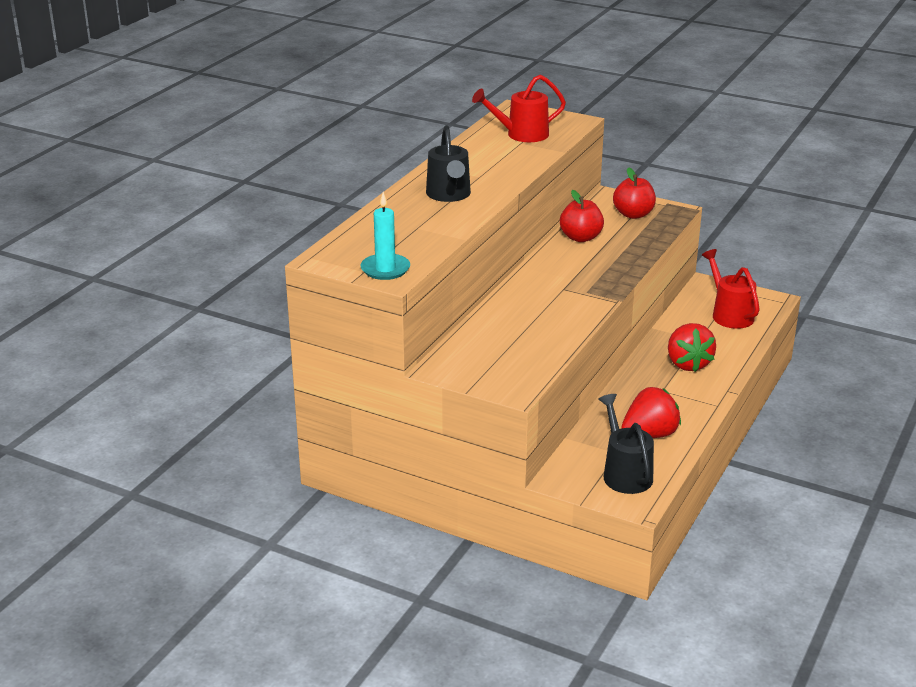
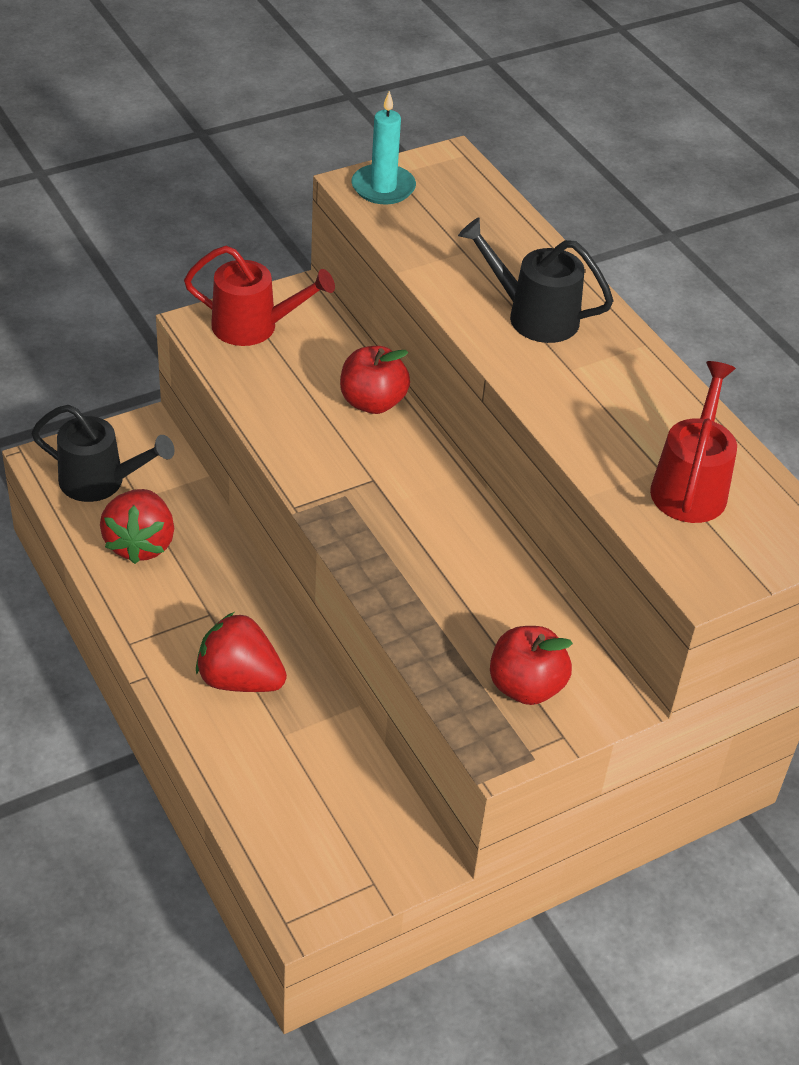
camera: 120 degrees right, 15 degrees up
red apple [560,190,604,242] -> red apple moved to [340,346,410,414]
red watering can [702,249,760,329] -> red watering can moved to [184,245,335,346]

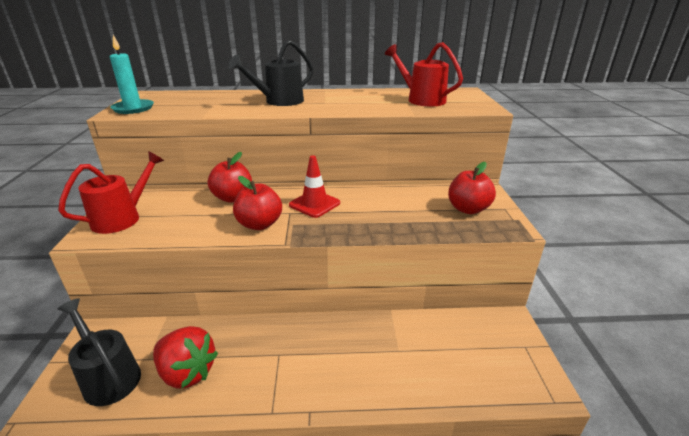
camera: 60 degrees left, 15 degrees down
black watering can [31,405,175,502] -> black watering can turned 90 degrees counterclockwise [58,298,141,406]
red strawberry [196,612,287,692] -> none
none -> red apple [233,176,282,230]
none -> red traffic cone [289,155,340,218]

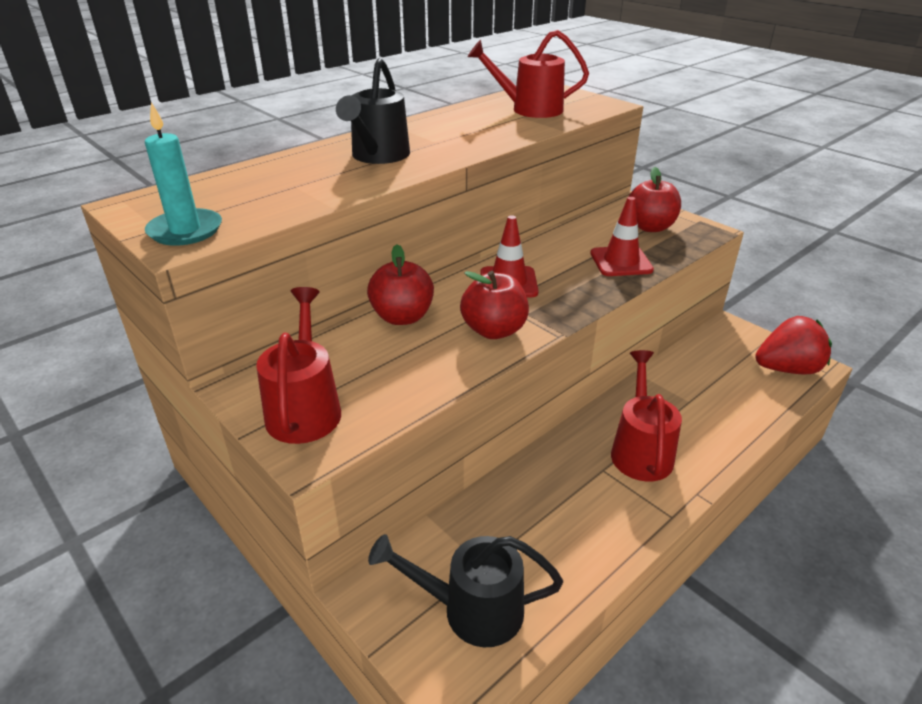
camera: 40 degrees left, 5 degrees up
red strawberry [153,326,218,389] -> red strawberry moved to [755,316,832,375]
none -> red traffic cone [590,197,654,276]
none -> red watering can [611,350,682,482]

